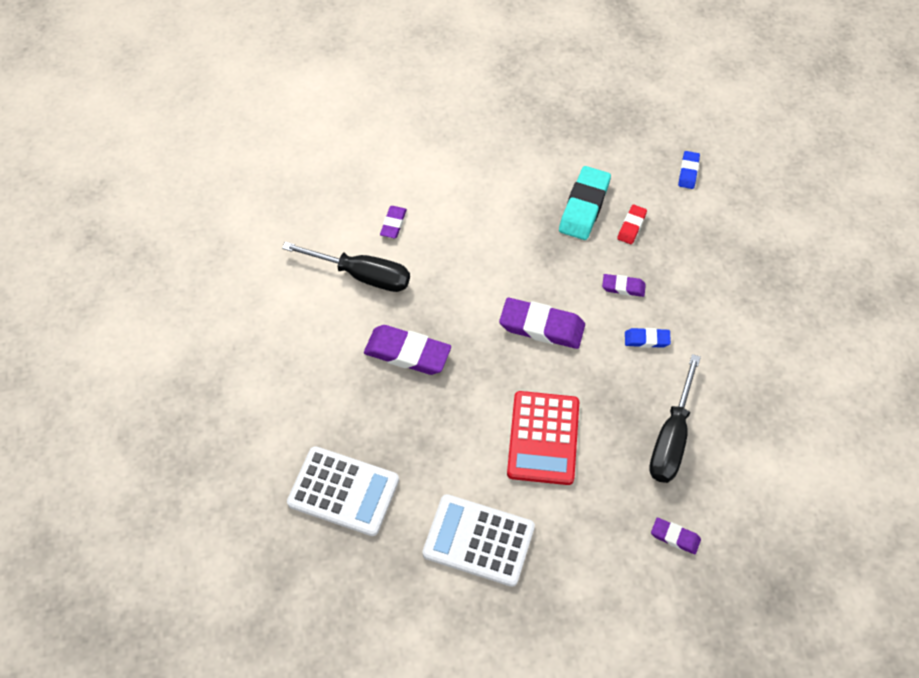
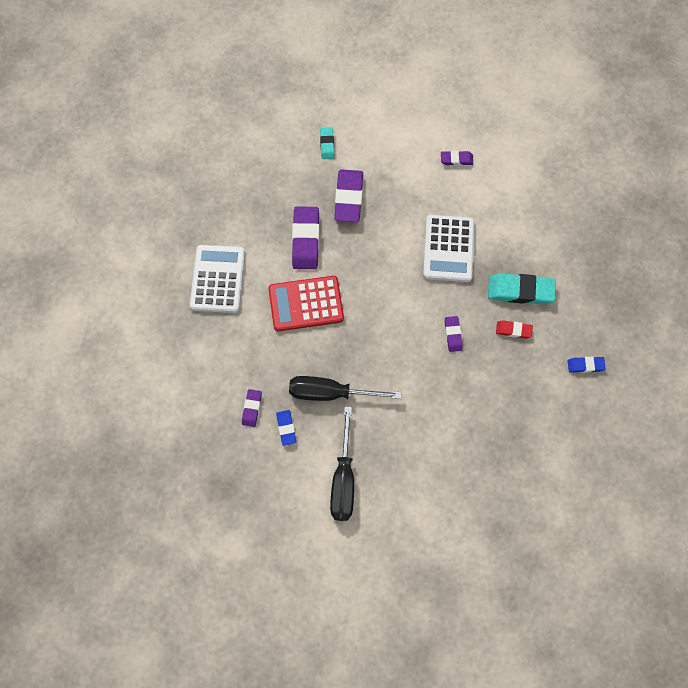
camera: 75 degrees right, 10 degrees up
black screwdriver [282,242,410,292] -> black screwdriver moved to [330,406,354,521]
white calculator [287,446,399,536] -> white calculator moved to [423,215,474,282]
purple eraser [499,298,585,349] -> purple eraser moved to [292,206,319,269]
blue eraser [625,328,671,348] -> blue eraser moved to [276,410,296,446]
none -> turquoise eraser [320,127,335,159]

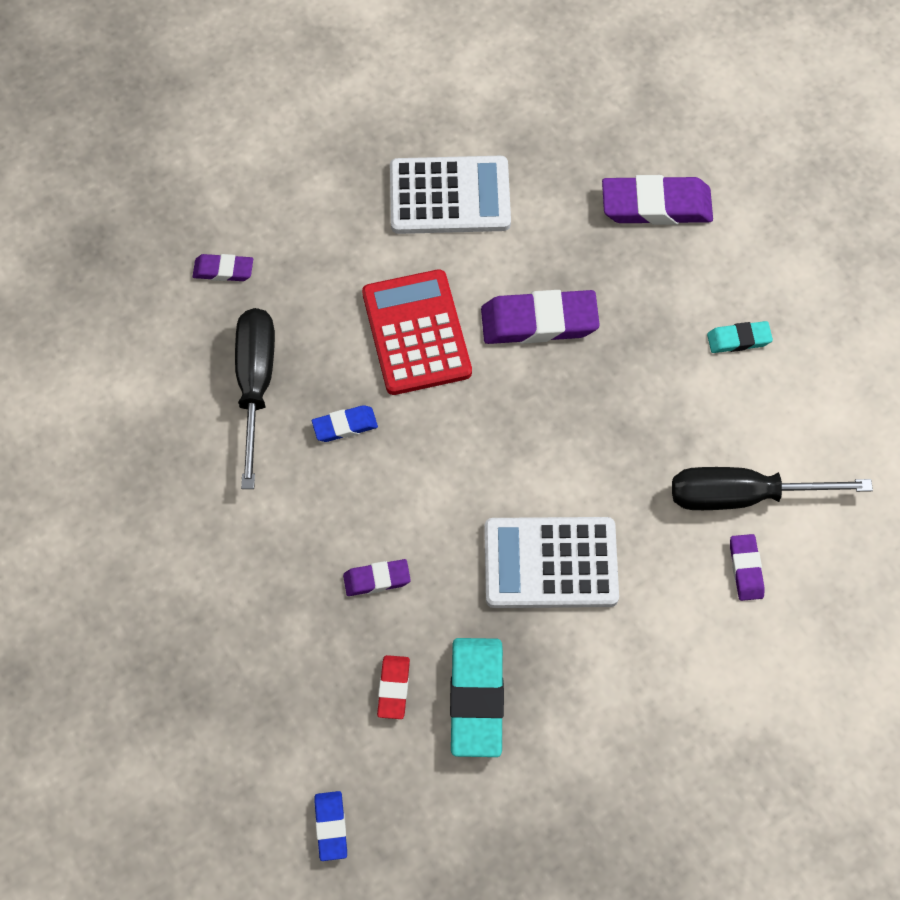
camera: 85 degrees right, 5 degrees down
blue eraser [276,410,296,446] -> blue eraser moved to [312,405,378,442]
black screwdriver [330,406,354,521] -> black screwdriver moved to [672,467,873,510]
purple eraser [334,169,363,222] -> purple eraser moved to [602,175,713,225]

